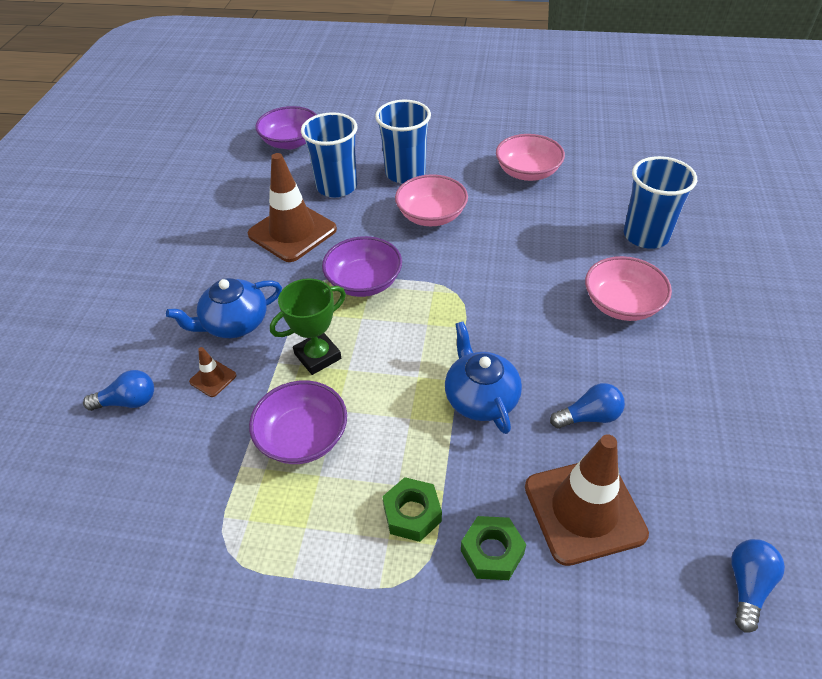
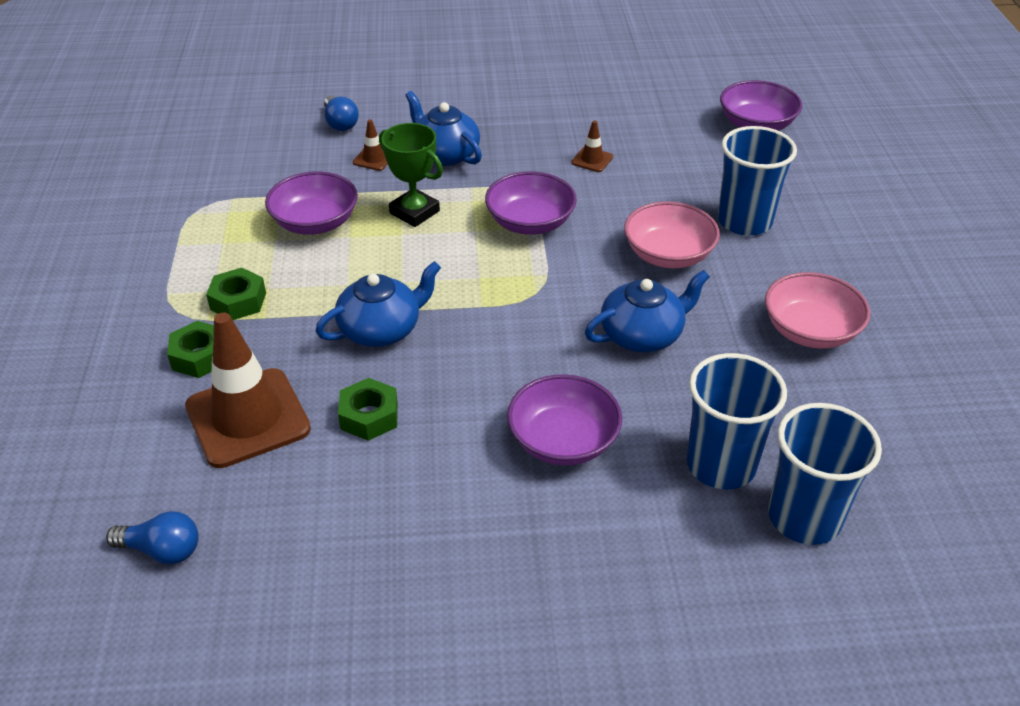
camera: 75 degrees right, 5 degrees down
brown traffic cone [248,153,337,262] -> brown traffic cone [571,120,613,172], size x0.43
blue cup [301,112,357,197] -> blue cup moved to [768,403,882,545]
blue light bulb [550,383,625,428] -> green nut [338,378,398,441]
pink bowl [585,256,672,321] -> purple bowl [507,374,622,466]
none -> blue teapot [585,270,710,352]

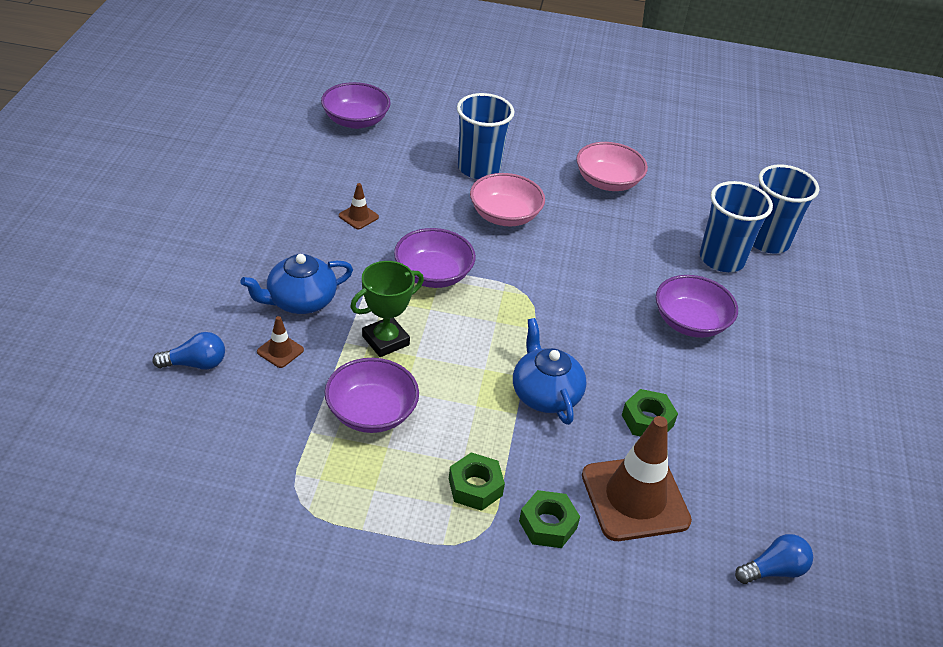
camera: 80 degrees left, 0 degrees up
blue light bulb [106,511,199,564] -> blue light bulb turned 45 degrees clockwise [735,534,813,584]
blue teapot [585,270,710,352] -> none

